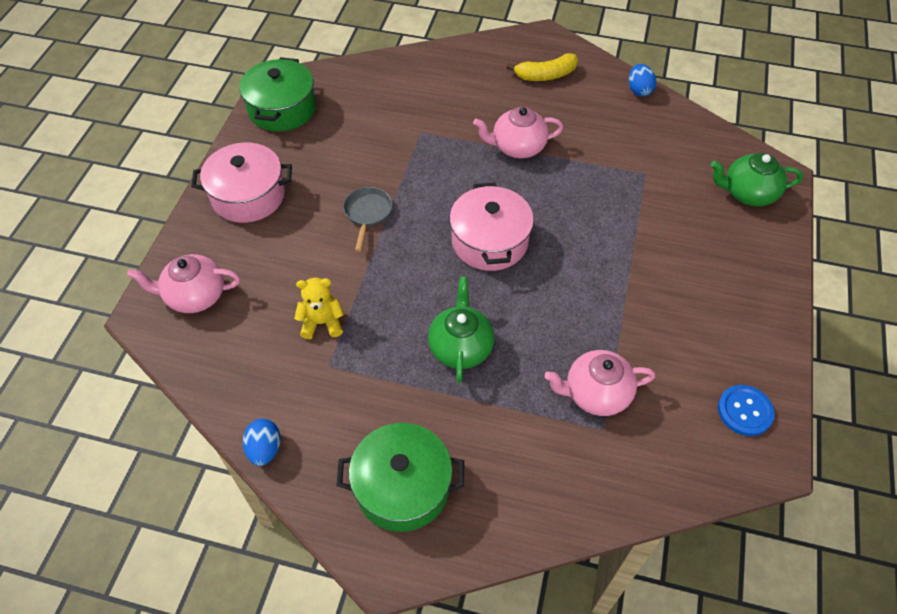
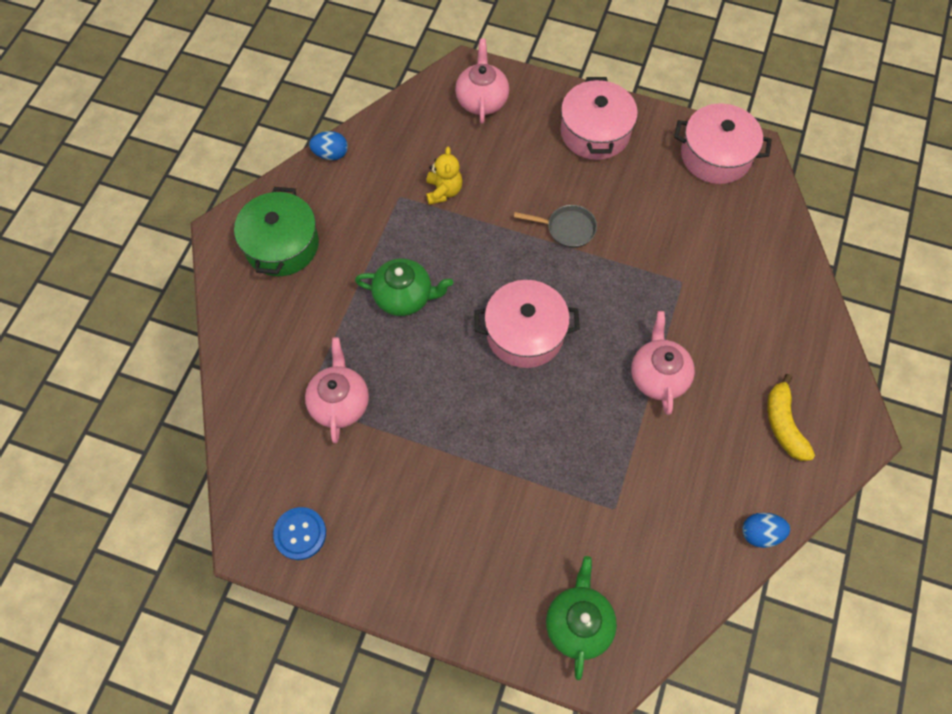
camera: 95 degrees right, 10 degrees up
green pot [239,57,316,132] -> pink pot [674,103,772,184]

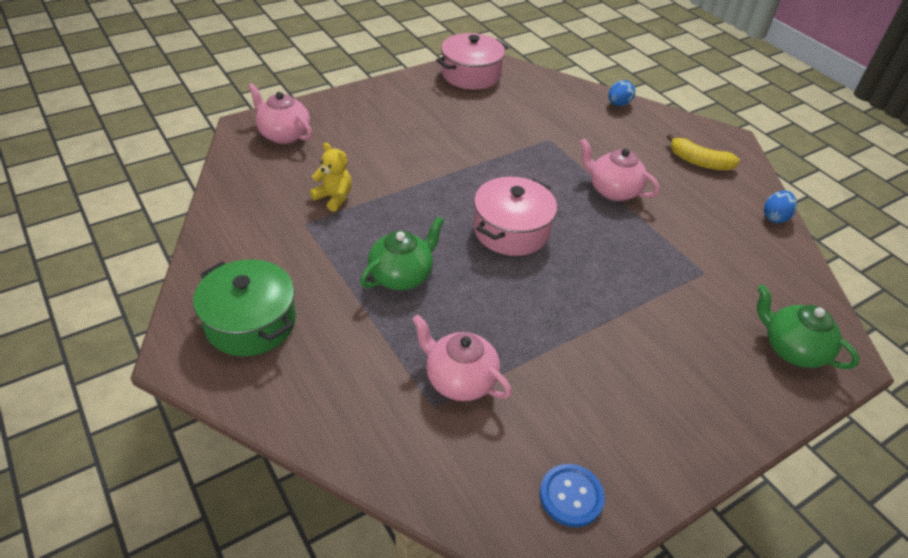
camera: 55 degrees left, 20 degrees down
blue egg [309,131,348,160] -> blue egg moved to [608,80,635,106]
grey pan [514,205,597,248] -> none
pink pot [561,77,638,160] -> none

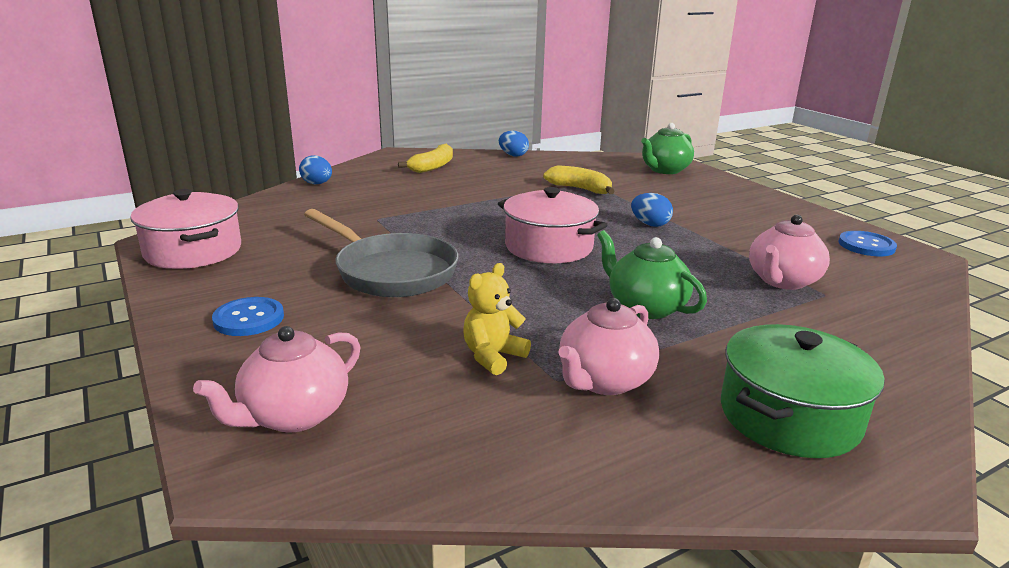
camera: 85 degrees left, 20 degrees down
pink teapot [580,139,660,201] -> pink teapot moved to [558,298,659,395]
none -> blue button [212,297,284,336]
none -> grey pan [304,209,459,297]
none -> yellow banana [543,165,615,194]
none -> blue egg [631,193,673,227]

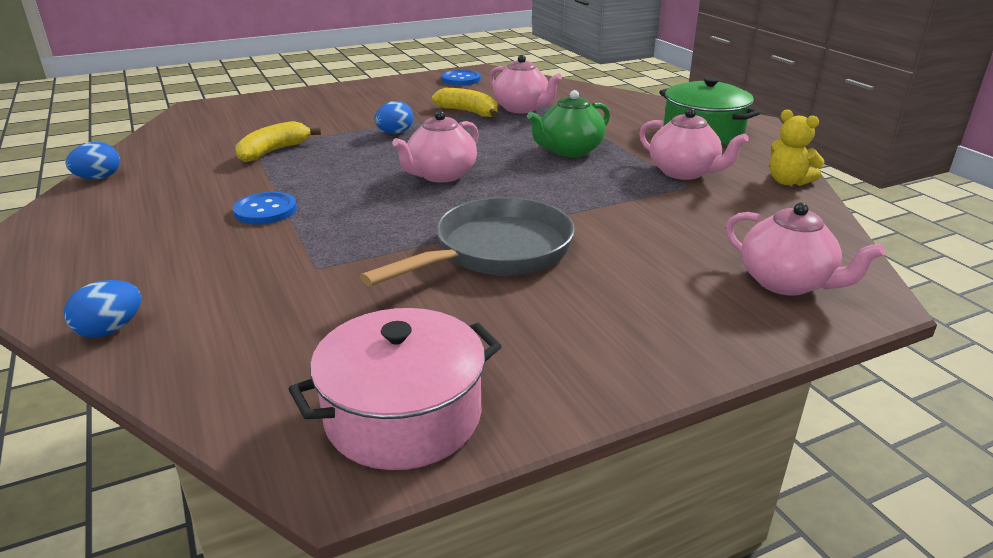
camera: 85 degrees left, 5 degrees up
blue button [212,297,284,336] -> blue button moved to [233,192,297,225]
yellow banana [398,144,453,173] -> yellow banana moved to [432,88,498,117]
yellow teddy bear [463,263,531,375] -> yellow teddy bear moved to [770,110,825,186]
pink pot [498,187,607,263] -> pink teapot [392,110,479,183]
green teapot [641,123,694,174] -> none

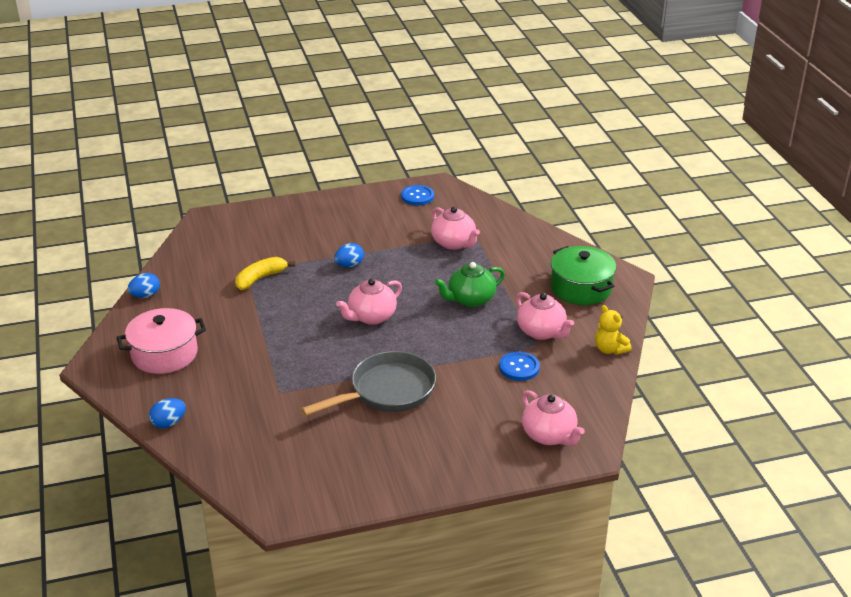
camera: 10 degrees right, 5 degrees up
blue button [233,192,297,225] -> blue button moved to [499,352,540,381]
pink pot [289,308,502,470] -> pink pot moved to [116,308,206,374]
yellow banana [432,88,498,117] -> none

